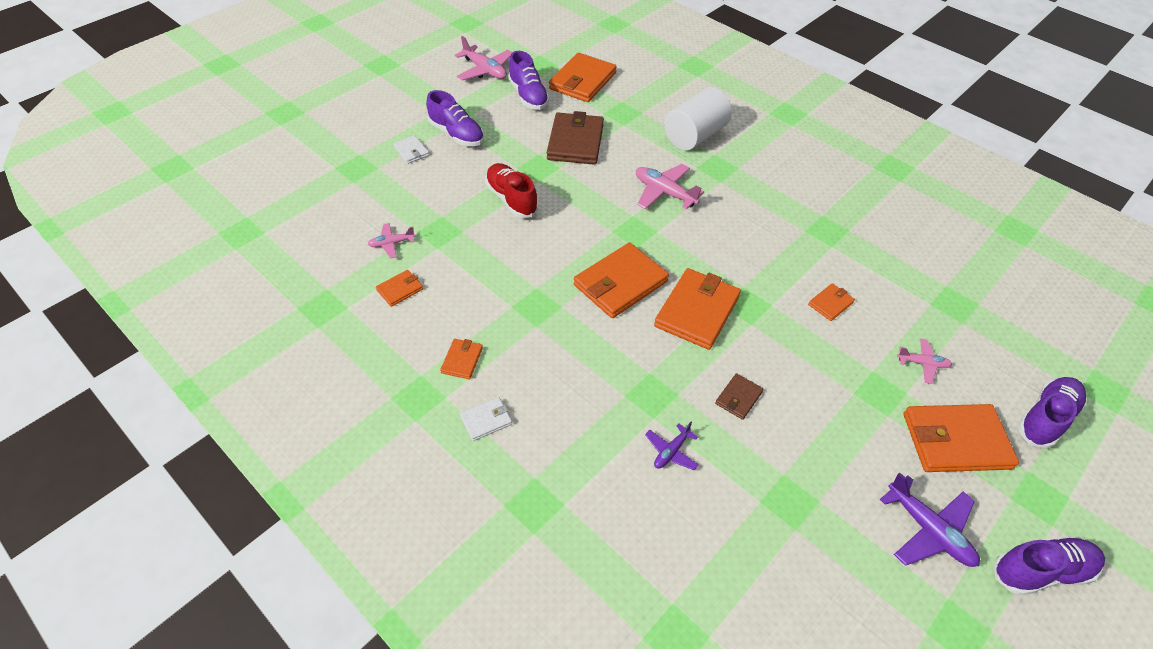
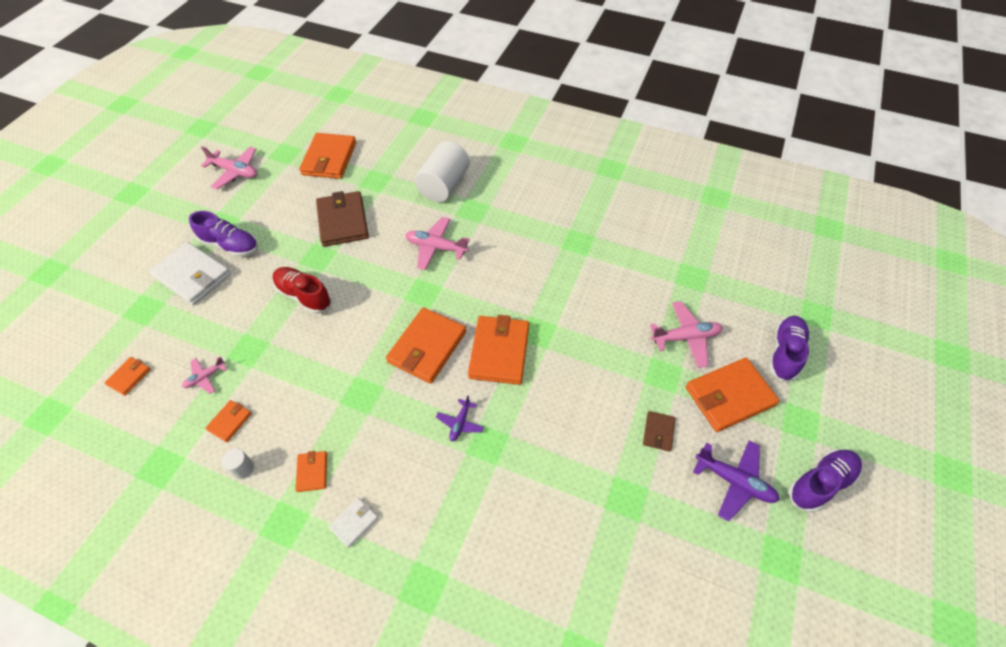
camera: 20 degrees left, 5 degrees up
white wallet [393,135,429,164] -> white wallet [149,242,231,305], size x2.07
purple shoe [508,51,550,110] -> none
purple plane [645,422,699,470] -> purple plane moved to [436,395,484,442]
brown wallet [715,373,764,420] -> brown wallet moved to [643,411,676,452]
orange wallet [808,283,855,321] -> orange wallet moved to [105,357,151,396]
pink plane [897,338,952,384] -> pink plane [650,301,723,368], size x1.71
none -> white cylinder [222,448,254,479]

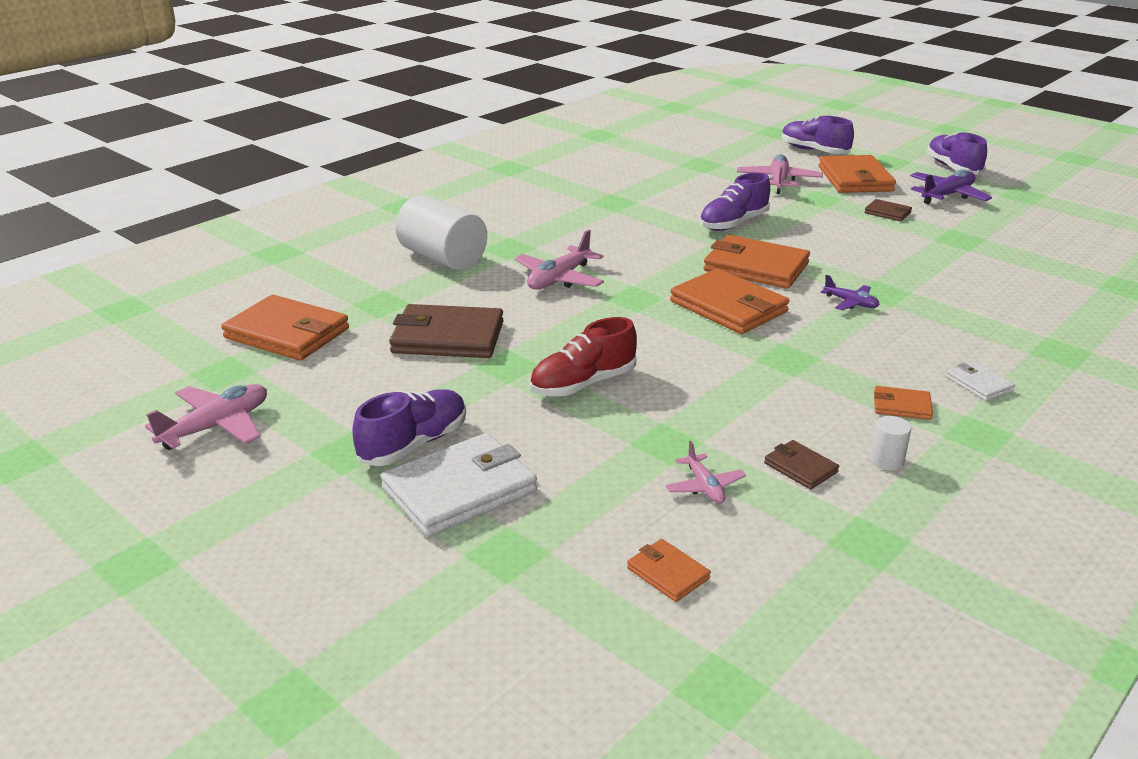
camera: 70 degrees left, 25 degrees down
orange wallet [205,400,252,442] -> brown wallet [764,440,839,490]
none -> purple shoe [700,172,770,231]

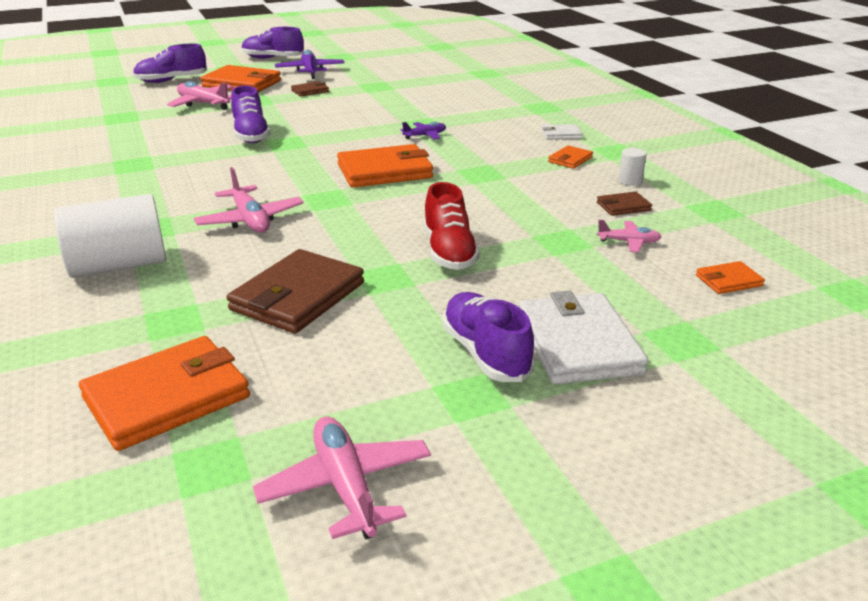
camera: 65 degrees left, 0 degrees up
orange wallet [703,235,810,289] -> none

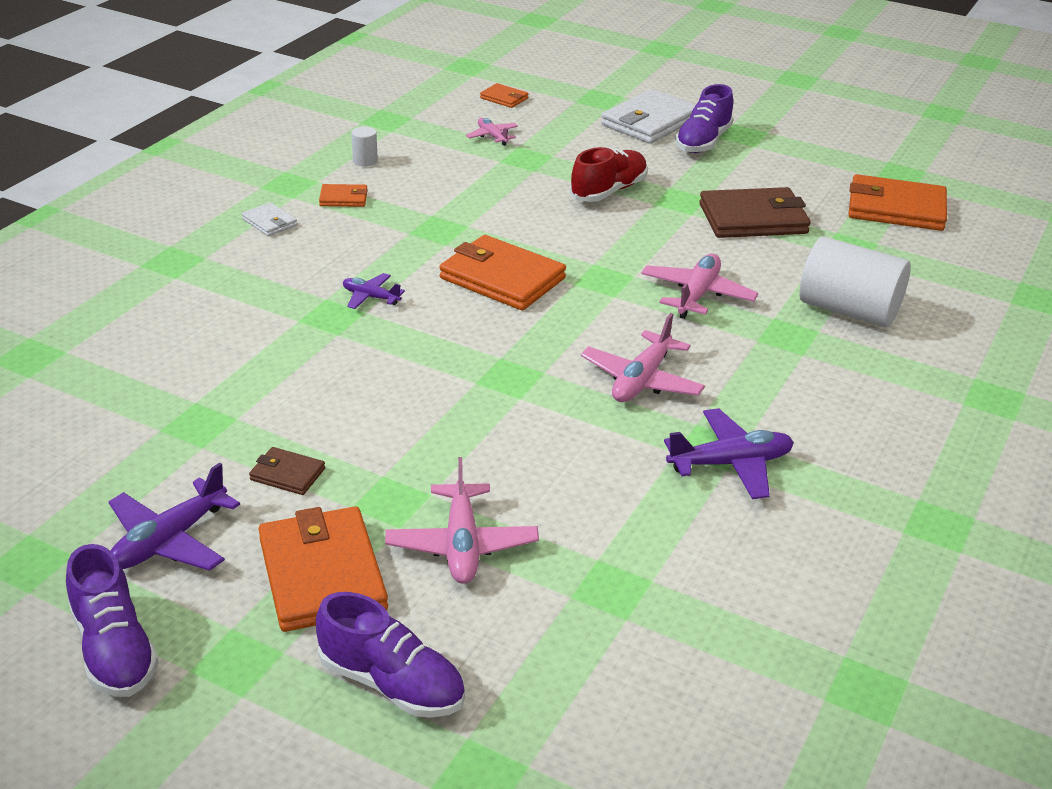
camera: 130 degrees left, 5 degrees up
purple shoe [231,86,271,143] -> none
pink plane [253,416,431,540] -> pink plane moved to [581,313,705,402]
brown wallet [597,191,652,216] -> none
none -> purple plane [664,408,794,499]

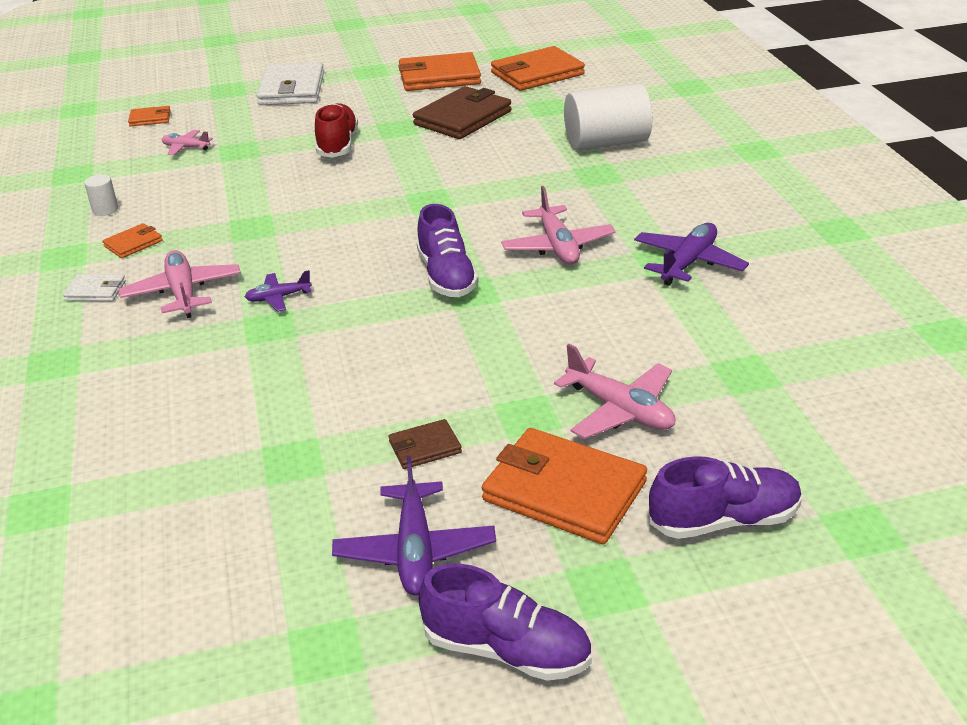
camera: 40 degrees left, 0 degrees up
orange wallet [439,235,566,310] -> orange wallet moved to [398,52,481,91]
pink plane [641,254,758,319] -> pink plane moved to [119,250,241,318]
purple shoe [675,84,733,153] -> purple shoe moved to [417,204,479,297]

